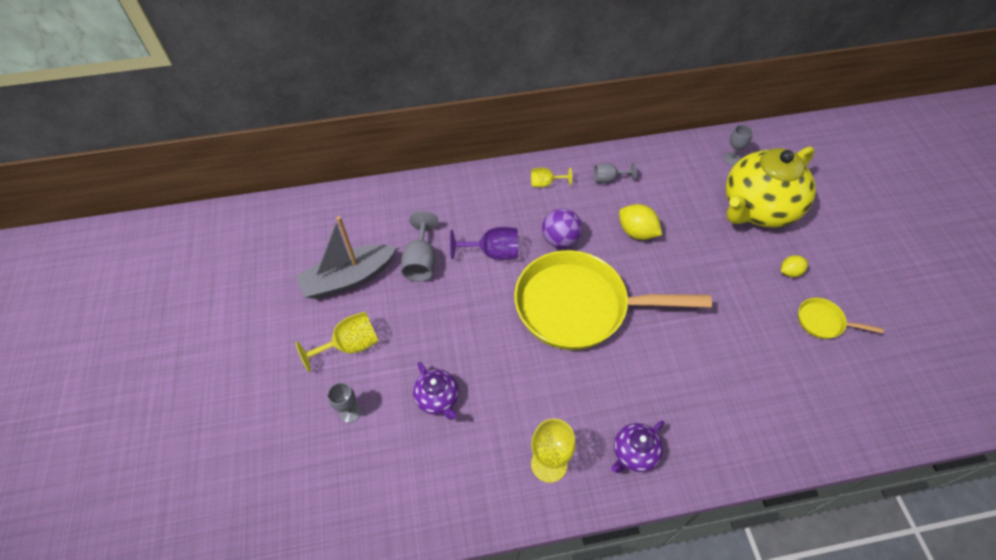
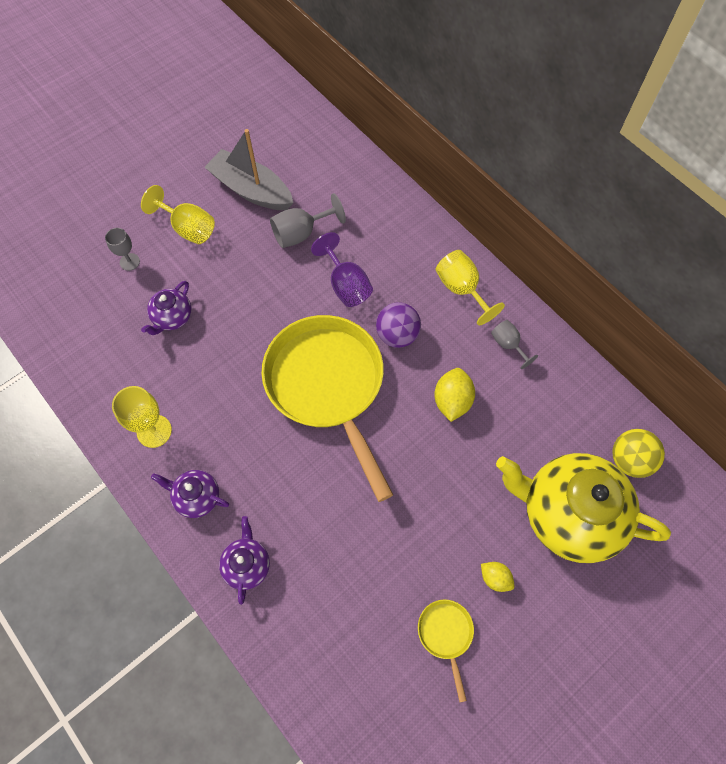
camera: 60 degrees right, 10 degrees up
yellow goblet [531,168,572,187] -> yellow goblet [436,250,505,325], size x1.56
grey goblet [723,125,753,165] -> yellow ball [612,429,665,478]
none -> purple teapot [219,516,270,605]

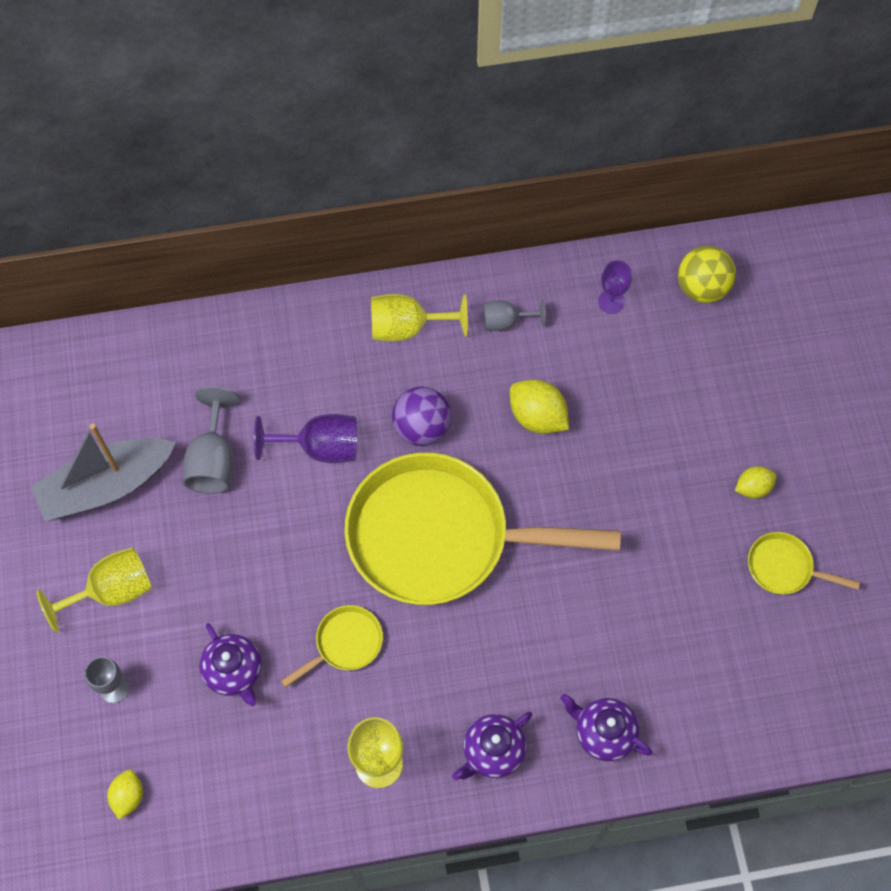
camera: 60 degrees left, 0 degrees up
yellow teapot [496,453,671,563] -> none
none -> yellow lemon [107,769,143,820]
none -> yellow pan [281,605,383,688]
none -> purple goblet [598,260,632,314]

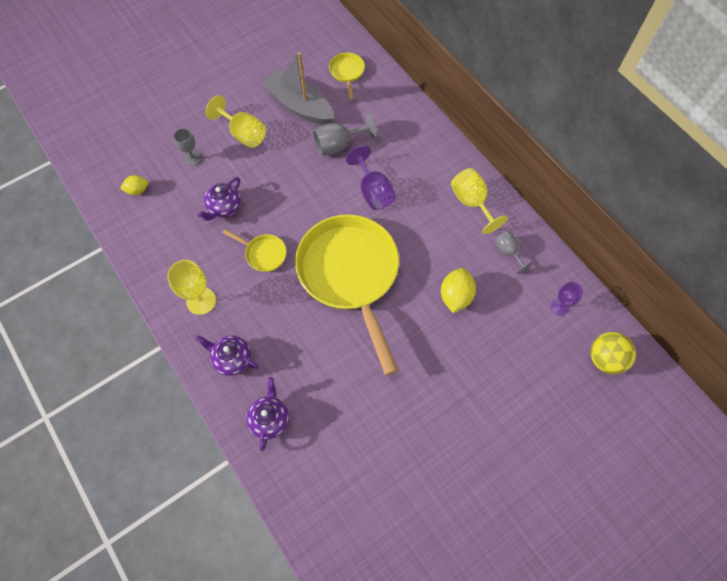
camera: 65 degrees right, 0 degrees up
purple ball [392,387,451,446] -> none
yellow lemon [735,466,777,499] -> none
yellow pan [748,532,860,594] -> yellow pan moved to [329,52,365,100]

